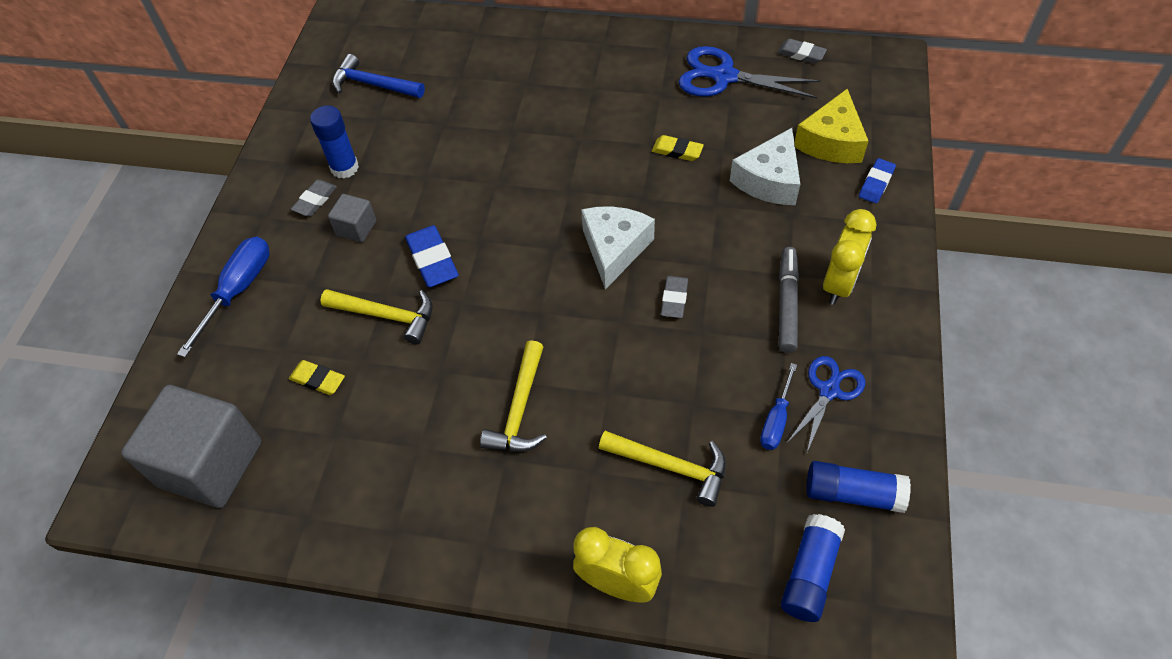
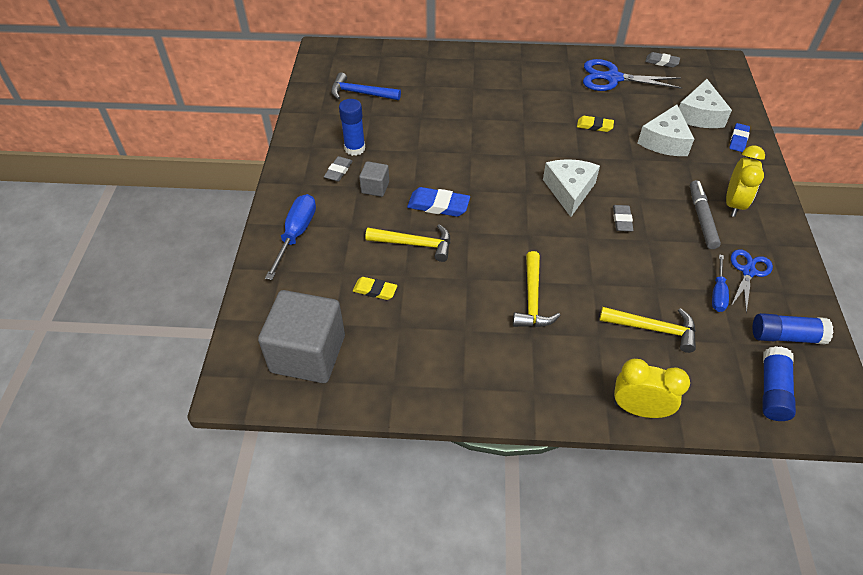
camera: 10 degrees left, 5 degrees down
blue eraser [405,225,459,287] -> blue eraser turned 45 degrees counterclockwise [407,187,470,217]
yellow cheese [794,89,869,163] -> white cheese [679,79,732,128]

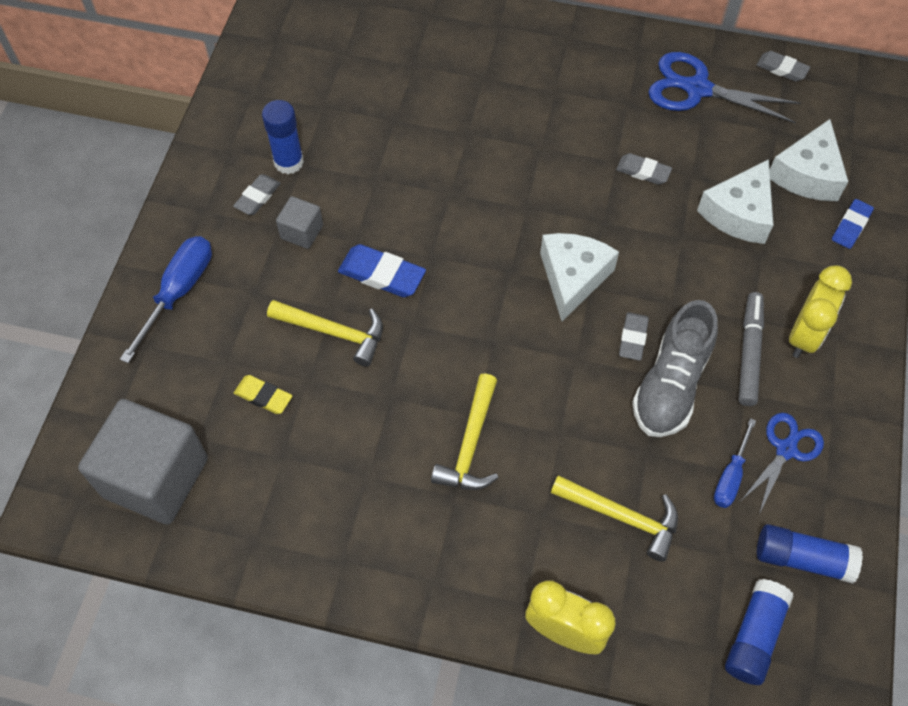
camera: 10 degrees right, 10 degrees up
blue hammer [331,72,401,100] -> none
yellow eraser [577,116,614,132] -> grey eraser [616,153,672,185]
none -> grey shoe [632,300,718,437]

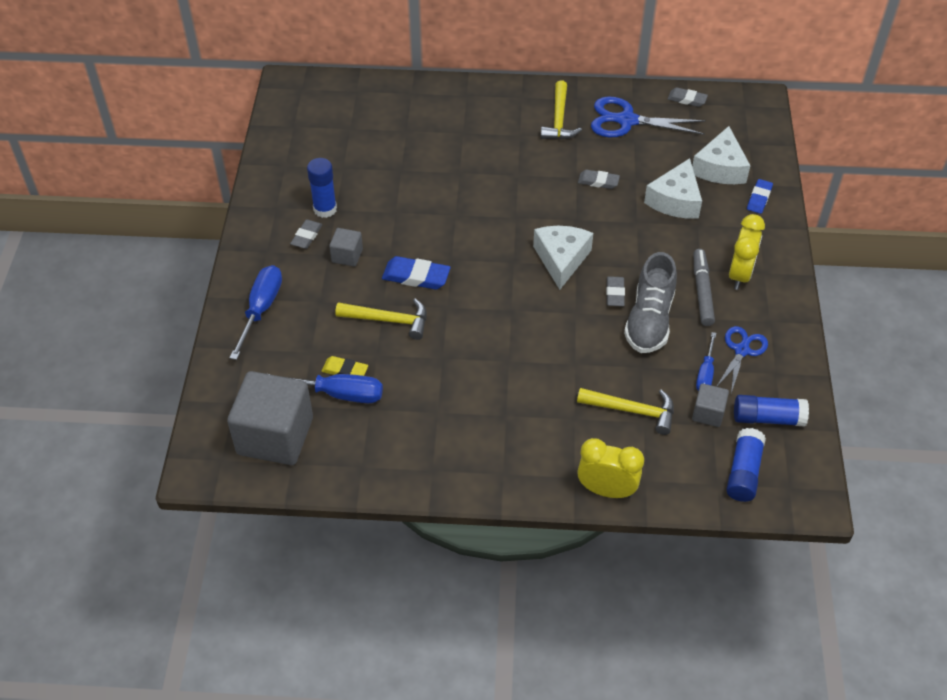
camera: 10 degrees left, 10 degrees down
yellow hammer [431,373,499,490] -> yellow hammer moved to [541,80,582,140]
none -> blue screwdriver [270,374,383,403]
none -> grey cube [692,384,729,427]

